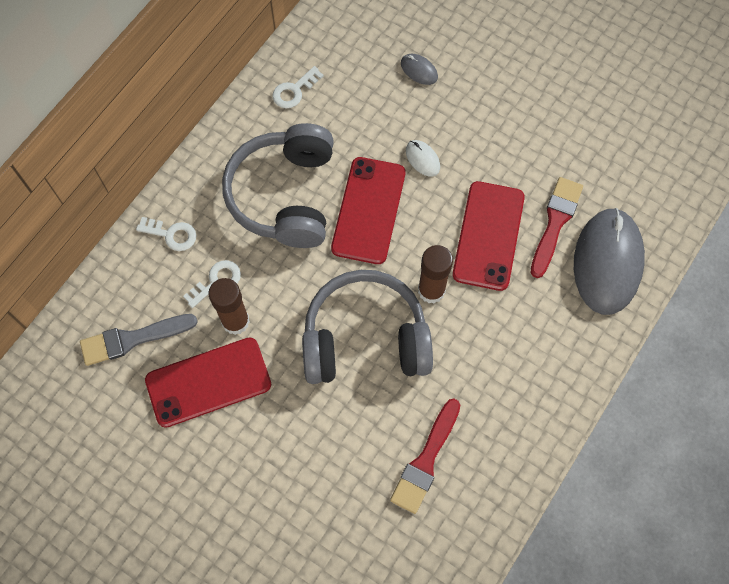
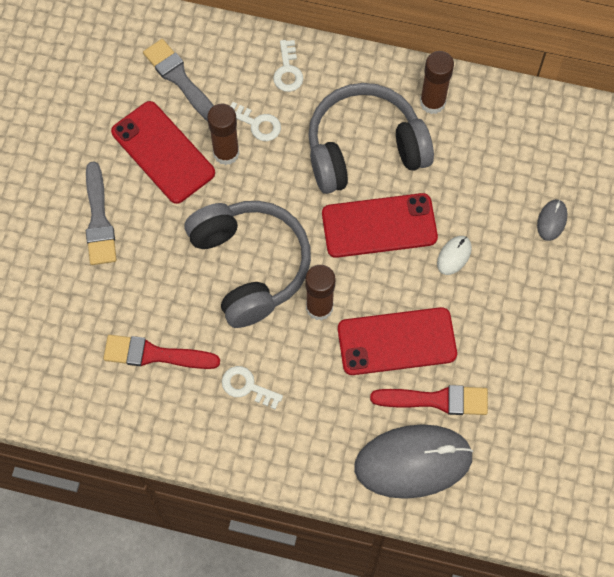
camera: 70 degrees right, 0 degrees up
white key [272,66,324,109] -> white key moved to [222,366,283,410]
none -> grey brush [86,161,117,265]
none -> brown glue stick [420,51,454,114]

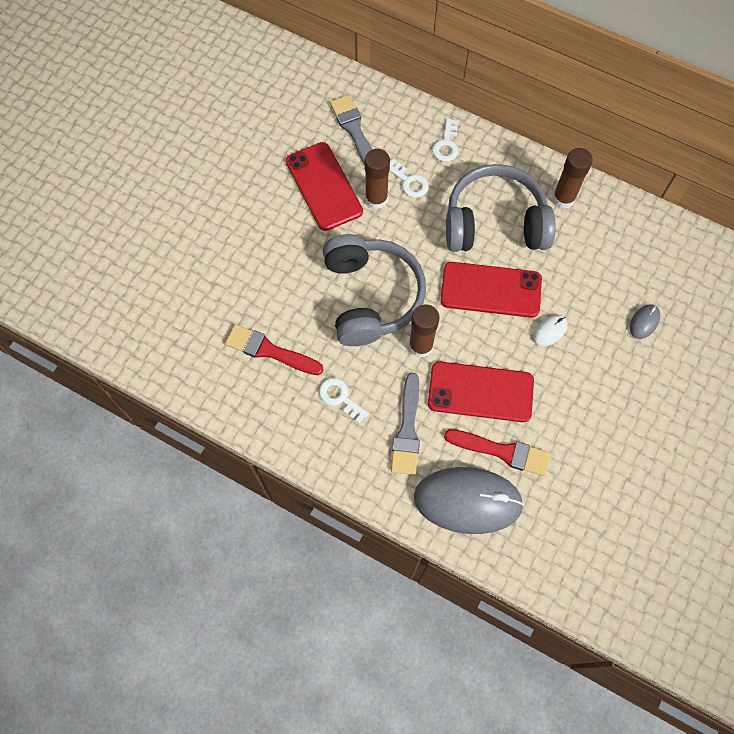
camera: 15 degrees right, 0 degrees up
grey brush [86,161,117,265] -> grey brush moved to [391,373,420,475]

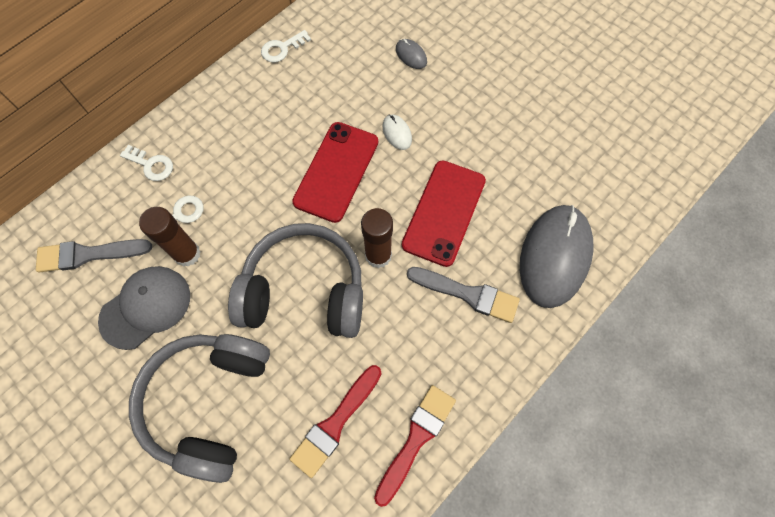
camera: 75 degrees left, 0 degrees up
red phone [286,142,363,231] -> grey cap [98,266,190,350]
white key [319,378,369,423] -> white key moved to [261,30,311,62]
red brush [444,429,551,476] -> red brush moved to [374,385,456,507]
grey headphones [446,164,556,252] -> grey headphones moved to [129,334,270,483]
brown glue stick [552,148,593,209] -> none

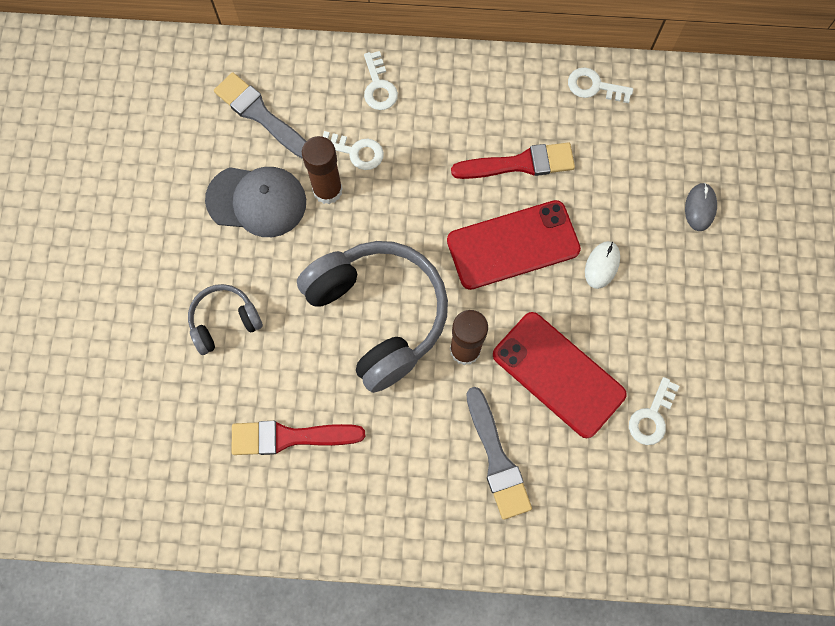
camera: 50 degrees right, 5 degrees up
grey headphones [129,334,270,483] -> grey headphones [188,284,263,355], size x0.50
red brush [374,385,456,507] -> red brush moved to [451,142,575,179]
red phone [402,160,486,267] -> red phone turned 60 degrees clockwise [493,312,627,438]
grey mouse [520,205,593,308] -> none
none -> white key [629,377,679,445]

